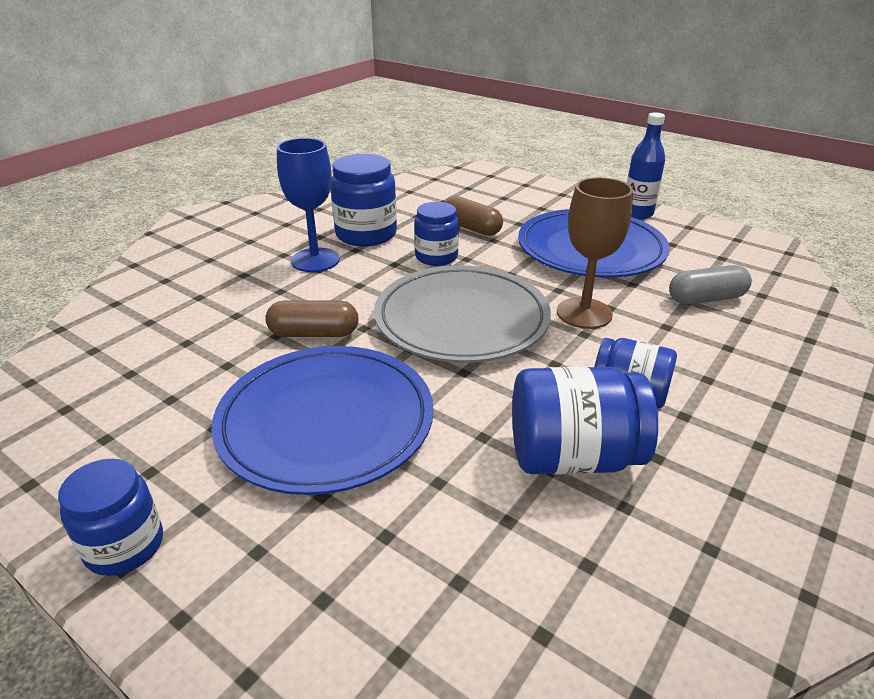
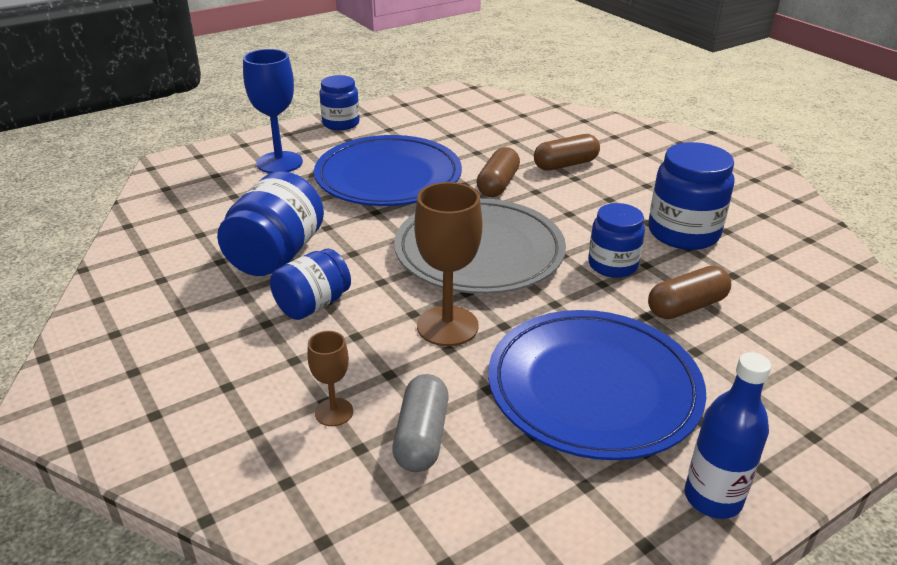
camera: 110 degrees right, 0 degrees up
blue goblet [277,138,340,272] -> blue goblet moved to [243,49,303,173]
none -> brown goblet [307,331,353,426]
none -> brown capsule [534,134,600,171]

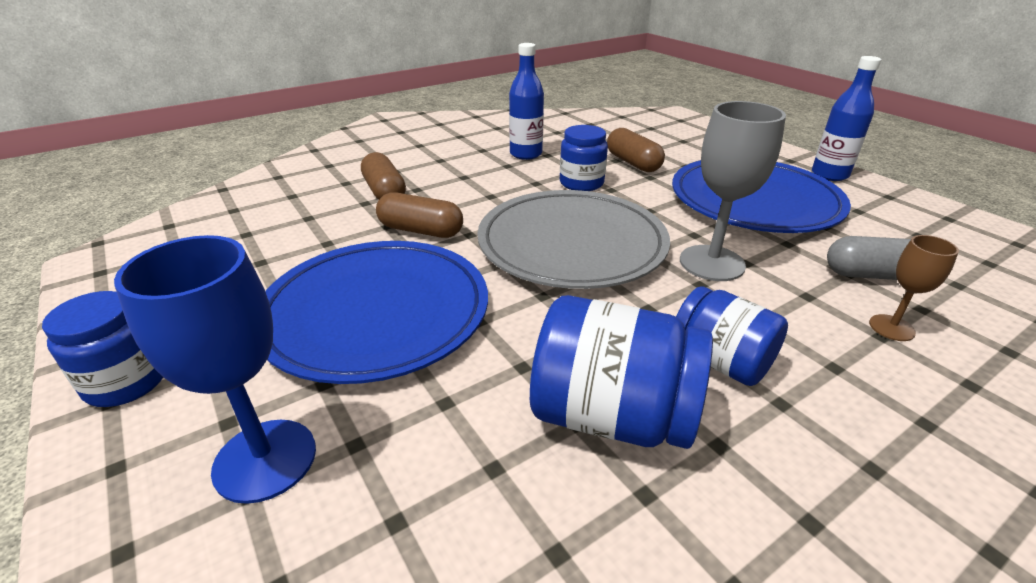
camera: 90 degrees left, 0 degrees up
brown goblet [415,182,482,346] -> grey goblet [680,101,786,281]
blue jar [648,142,734,250] -> blue bottle [509,43,544,160]

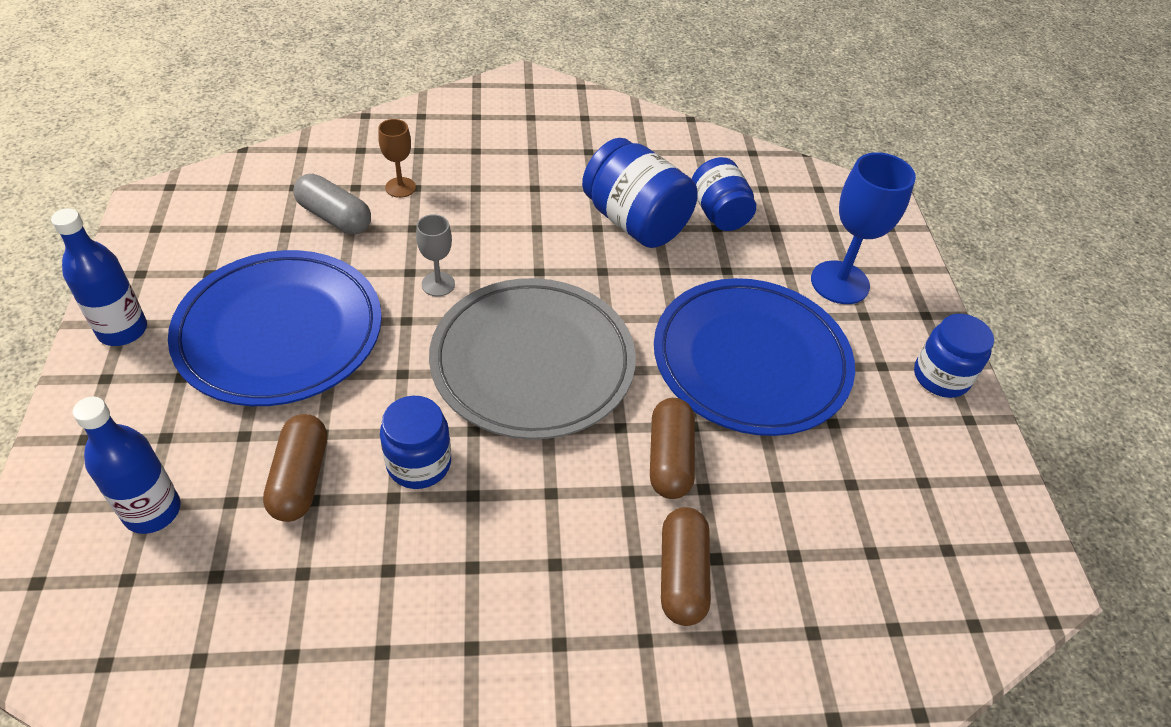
camera: 155 degrees left, 15 degrees up
brown capsule [376,192,463,238] -> brown capsule turned 45 degrees clockwise [650,398,695,499]
blue bottle [509,43,544,160] -> blue bottle moved to [73,397,181,534]
blue jar [676,286,788,386] -> blue jar moved to [692,157,756,231]
grey goblet [680,101,786,281] -> grey goblet [416,214,455,297], size x0.54

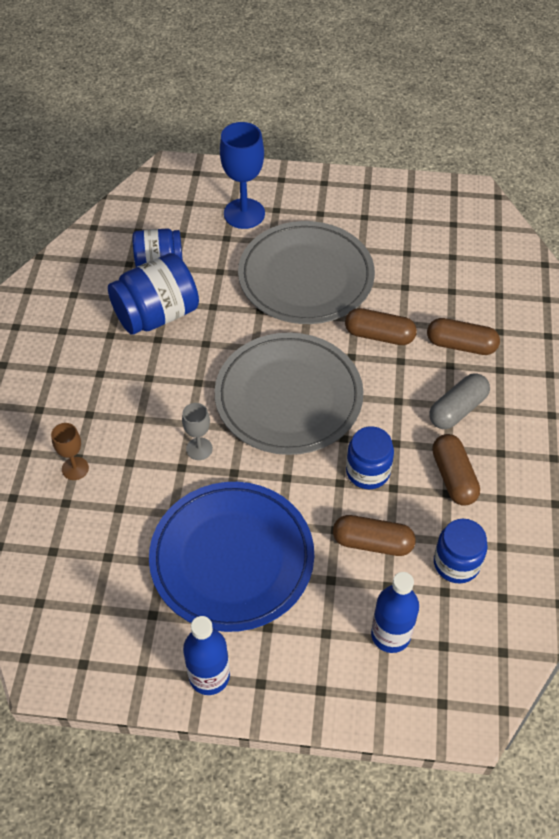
camera: 75 degrees left, 5 degrees up
grey capsule [293,174,371,235] -> grey capsule moved to [429,373,490,429]
blue plate [654,278,855,436] -> grey plate [238,221,375,324]
blue jar [914,314,994,398] -> blue jar moved to [434,519,488,584]
none -> brown capsule [432,434,480,506]

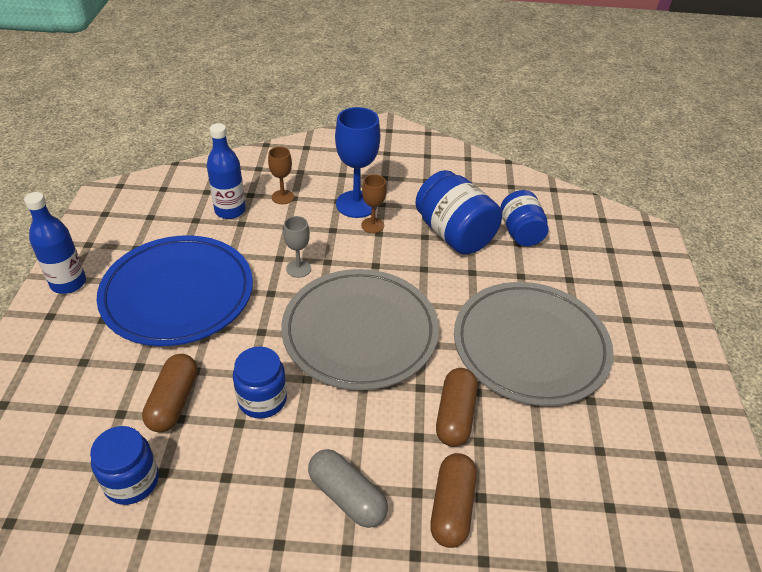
camera: 85 degrees right, 10 degrees down
blue goblet [220,122,265,229] -> blue goblet moved to [335,107,380,218]
blue bottle [371,572,419,653] -> blue bottle moved to [207,123,246,219]
brown capsule [432,434,480,506] -> none
none -> brown goblet [361,174,386,233]

